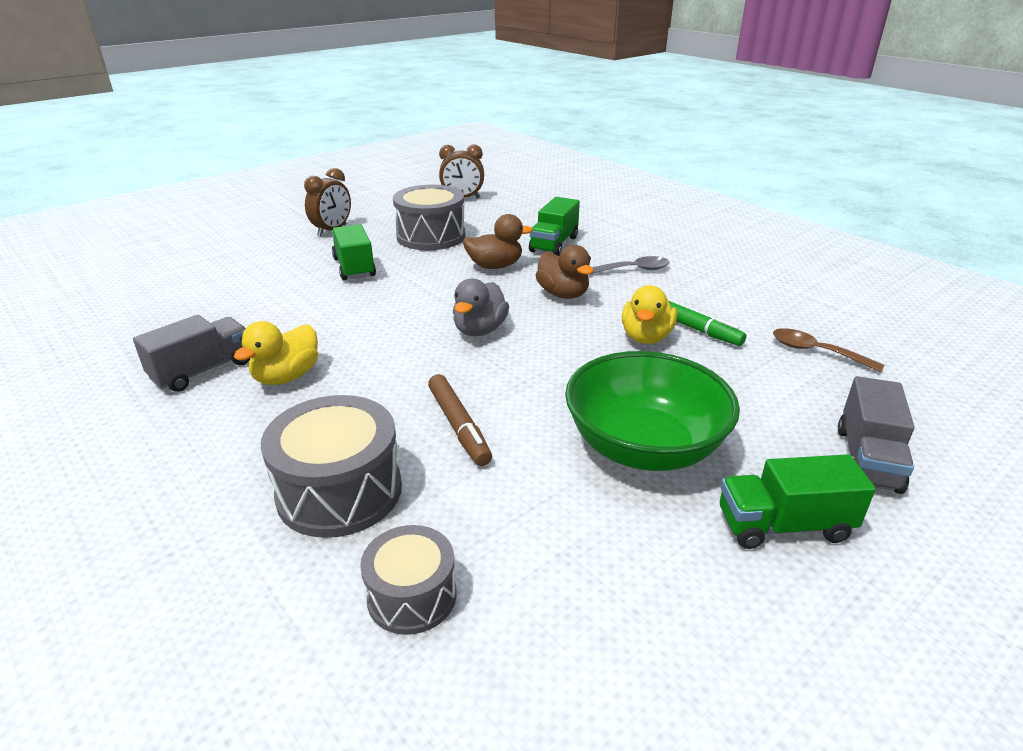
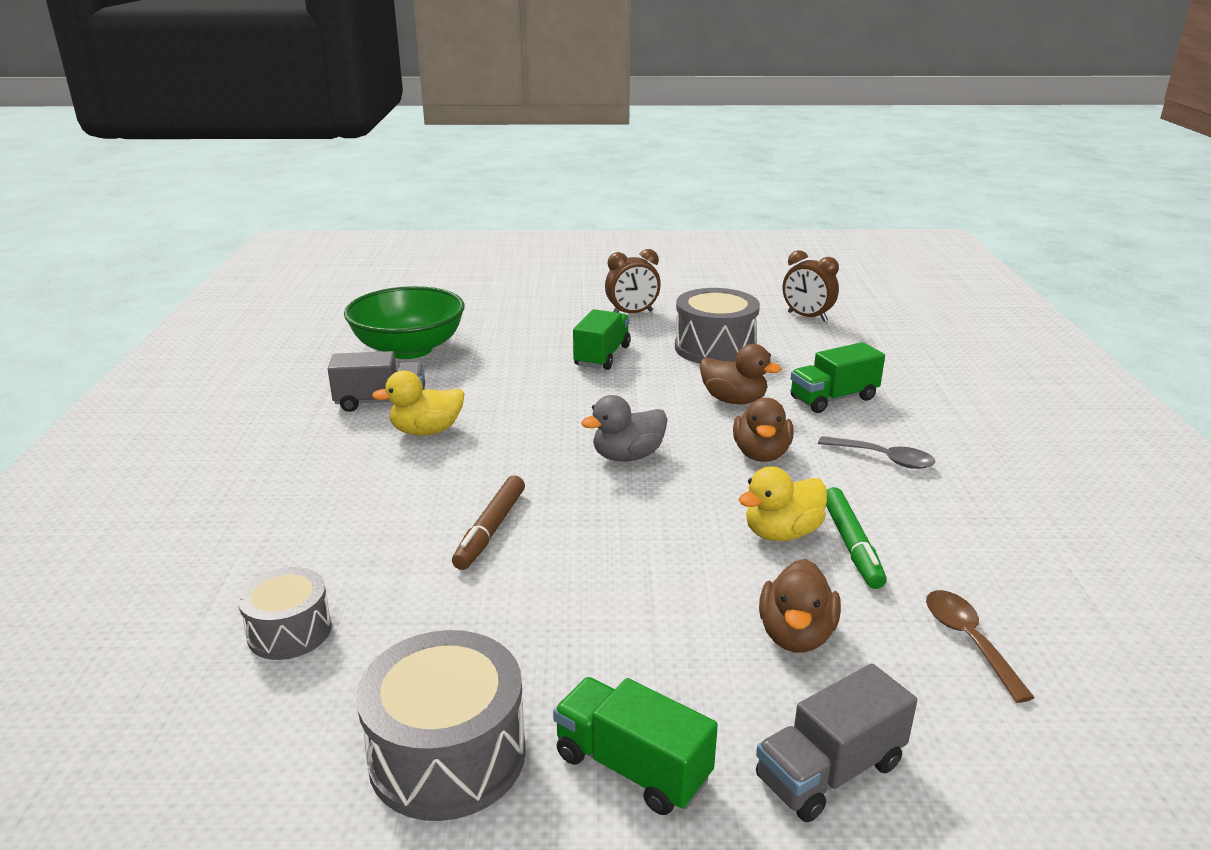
camera: 40 degrees right, 5 degrees down
grey drum [261,395,402,538] -> grey drum moved to [356,630,526,821]
green bowl [565,351,740,471] -> green bowl moved to [344,286,465,359]
none -> brown duck [759,559,841,653]

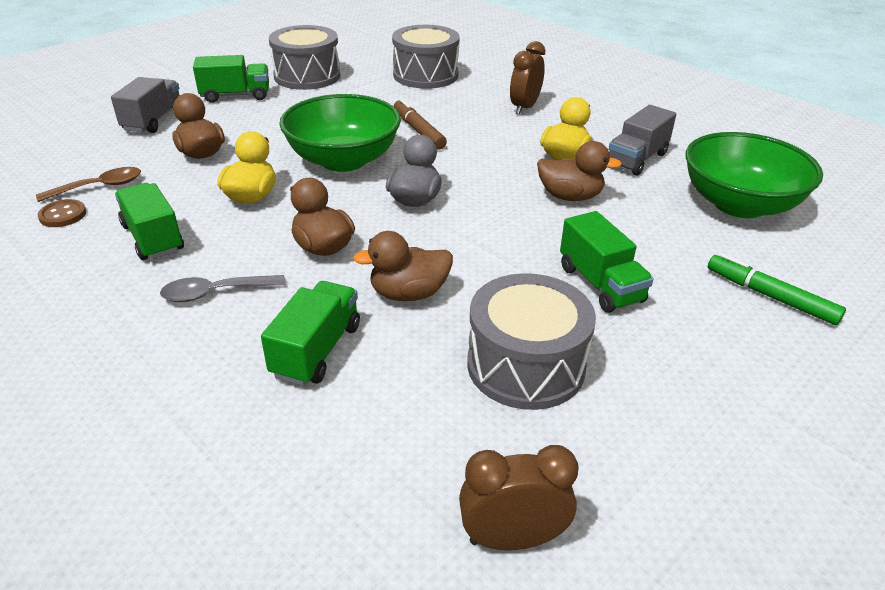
camera: 135 degrees right, 10 degrees up
grey drum [238,567,332,660] -> grey drum [392,25,460,89], size x1.63
brown clock [605,249,661,313] -> brown clock moved to [510,41,545,115]
green marker [826,487,887,589] -> green marker moved to [708,253,846,325]
brown spoon [926,590,1035,703] -> brown spoon turned 60 degrees counterclockwise [36,167,141,202]
none -> brown button [38,199,86,227]
none -> green truck [115,183,184,260]
none -> green bowl [279,94,401,172]
none -> brown duck [537,141,622,201]

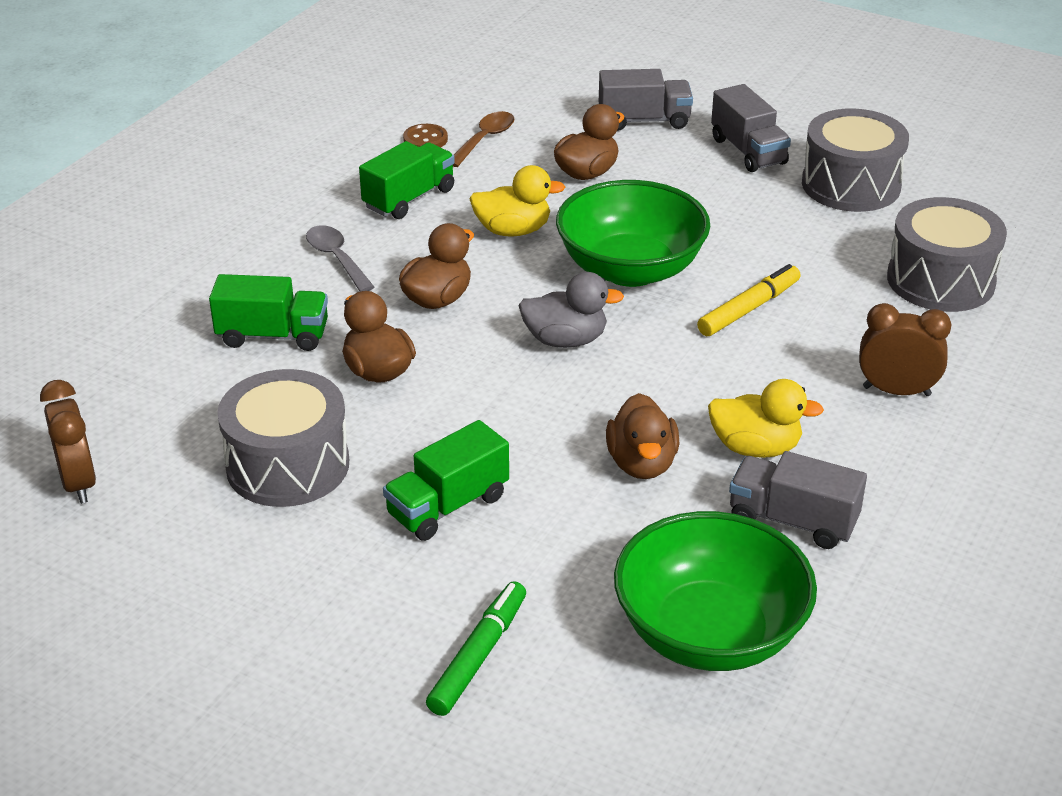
camera: 75 degrees right, 0 degrees up
brown spoon [36,167,141,202] -> brown spoon turned 105 degrees counterclockwise [453,111,515,167]
green truck [193,55,269,103] -> grey truck [711,84,791,172]
brown marker [394,99,447,149] -> yellow marker [697,264,801,336]

